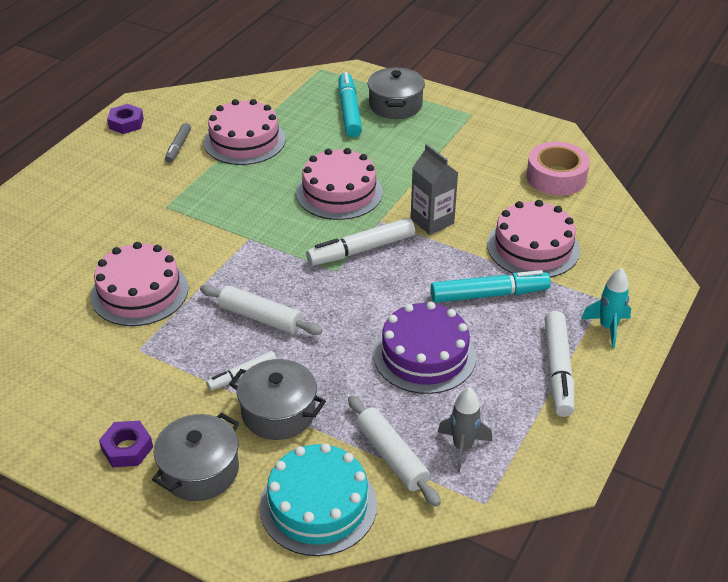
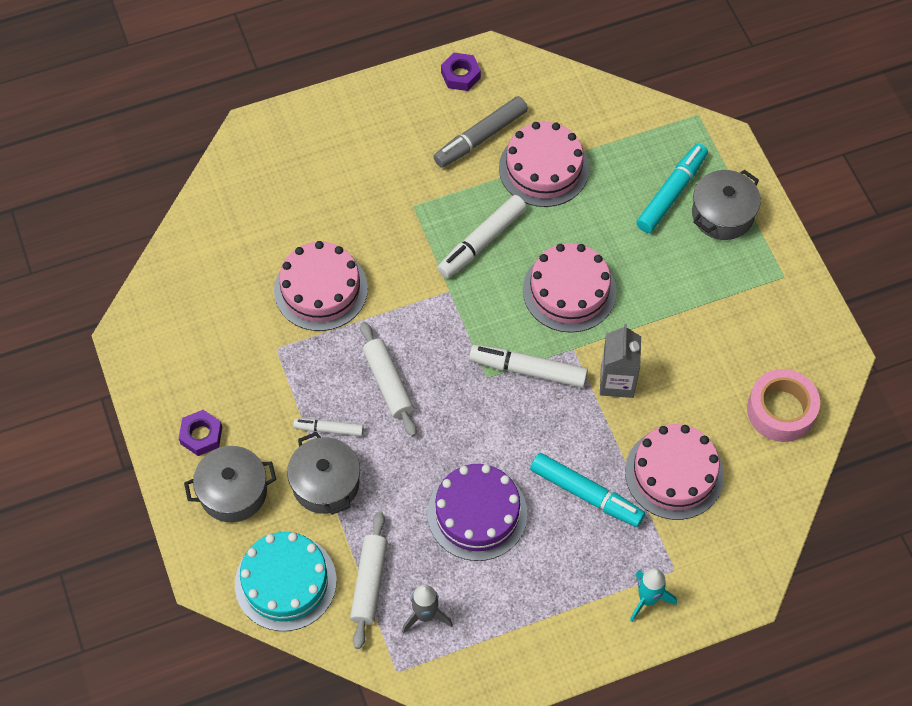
camera: 40 degrees right, 20 degrees up
grey marker [165,123,191,163] -> grey marker [433,96,528,168], size x1.73
white marker [545,311,574,417] -> white marker moved to [437,195,526,278]

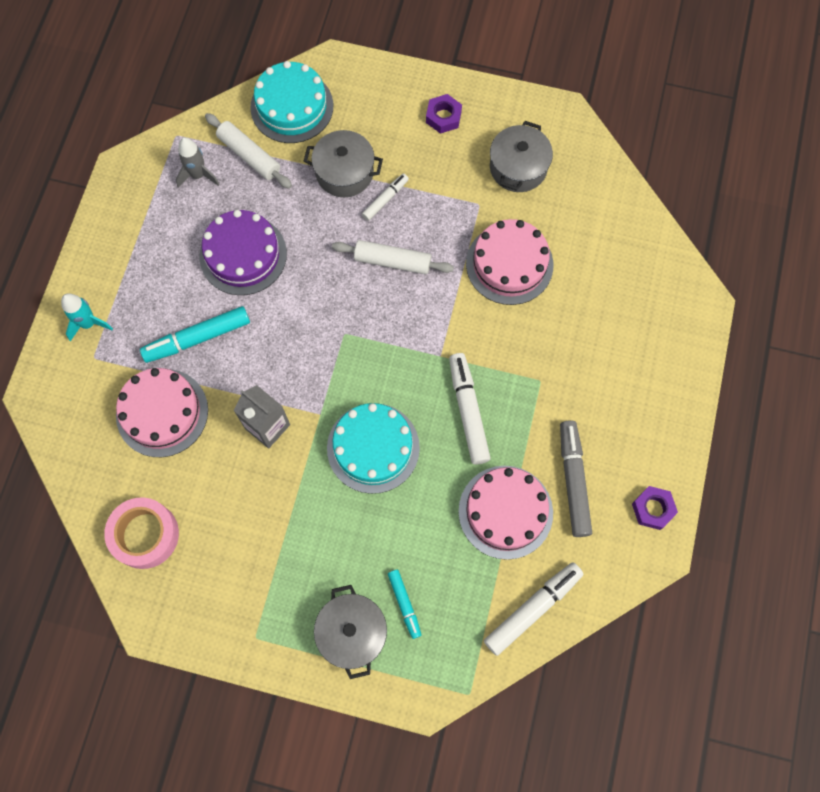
camera: 125 degrees right, 10 degrees up
grey pot [184,446,276,522] -> grey pot moved to [490,121,553,192]
white marker [469,345,588,388] -> white marker moved to [484,562,583,656]
pink cake [523,243,616,333] -> turquoise cake [327,403,420,494]
turquoise marker [636,144,708,233] -> turquoise marker [388,570,421,639], size x0.58

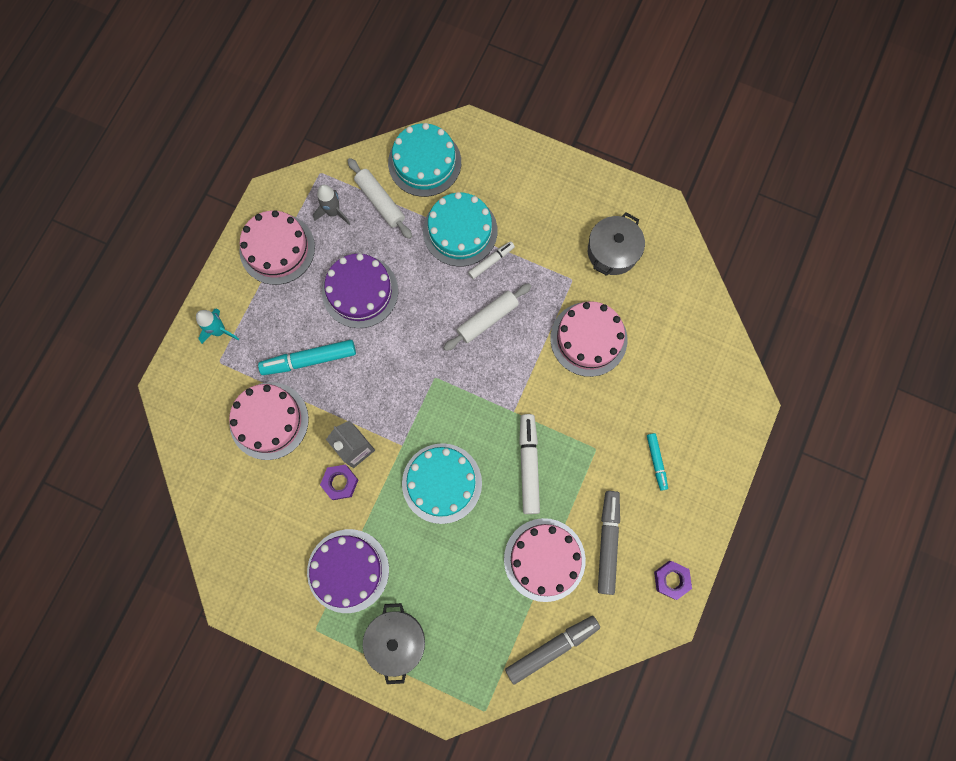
camera: 10 degrees right, 5 degrees up
pink tape [104,497,179,569] -> none
grey pot [304,130,383,197] -> turquoise cake [423,192,498,266]
white rolling pin [332,240,454,274] -> white rolling pin turned 60 degrees counterclockwise [443,283,531,351]
turquoise marker [388,570,421,639] -> turquoise marker moved to [647,433,668,491]
purple nut [426,94,462,134] -> purple nut moved to [320,465,358,500]
white marker [484,562,583,656] -> grey marker [505,616,600,684]
none -> pink cake [239,210,315,285]
none -> purple cake [307,529,389,613]

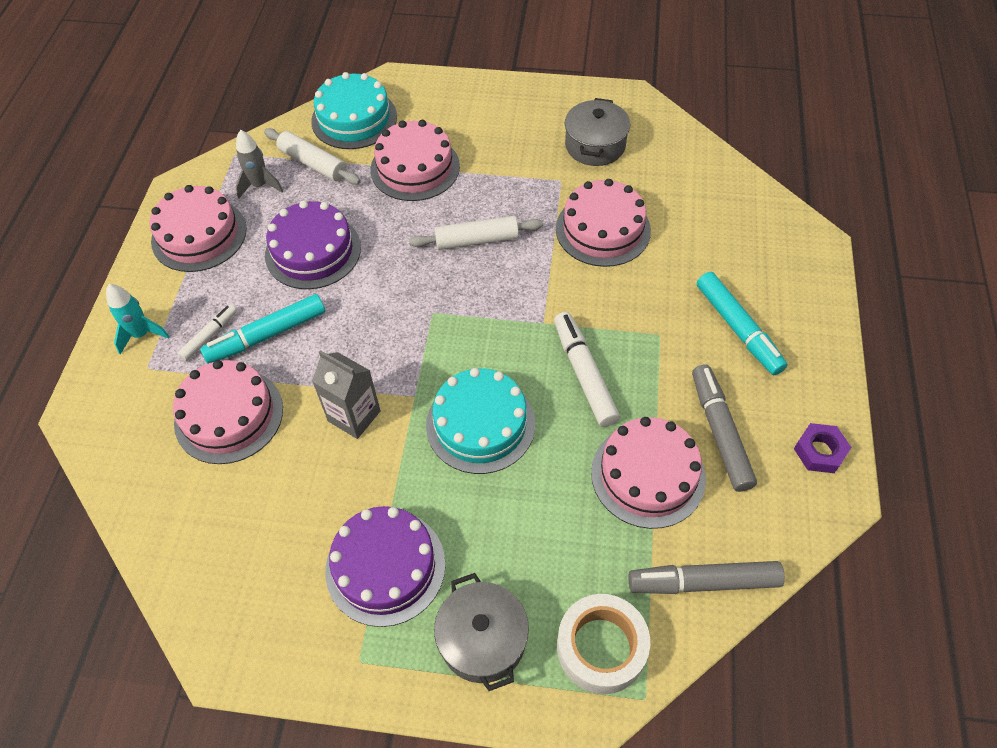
camera: 15 degrees left, 20 degrees down
purple nut [320,465,358,500] -> none
turquoise cake [423,192,498,266] -> pink cake [370,120,460,201]
white rolling pin [443,283,531,351] -> white rolling pin turned 45 degrees clockwise [409,216,543,250]
white marker [468,241,515,279] -> white marker moved to [178,304,237,361]
grey marker [505,616,600,684] -> grey marker turned 135 degrees counterclockwise [628,561,785,594]
turquoise marker [647,433,668,491] -> turquoise marker [697,272,788,375], size x1.73
none -> white tape [557,594,650,694]

